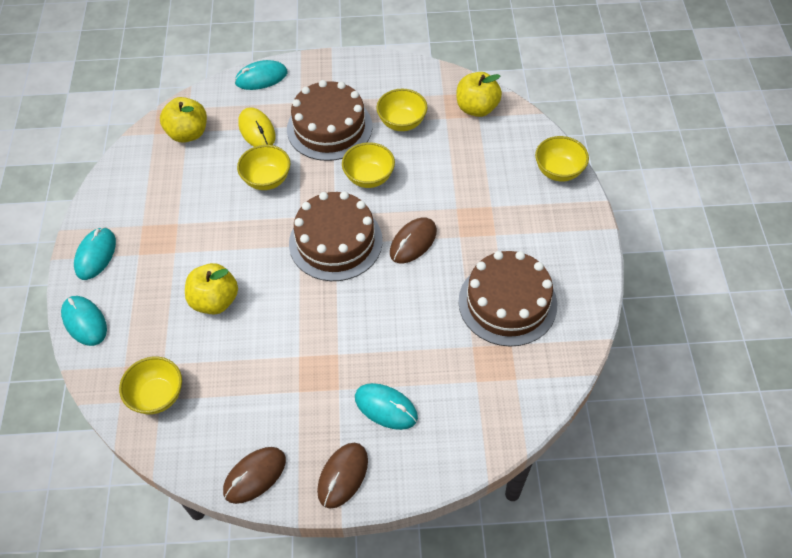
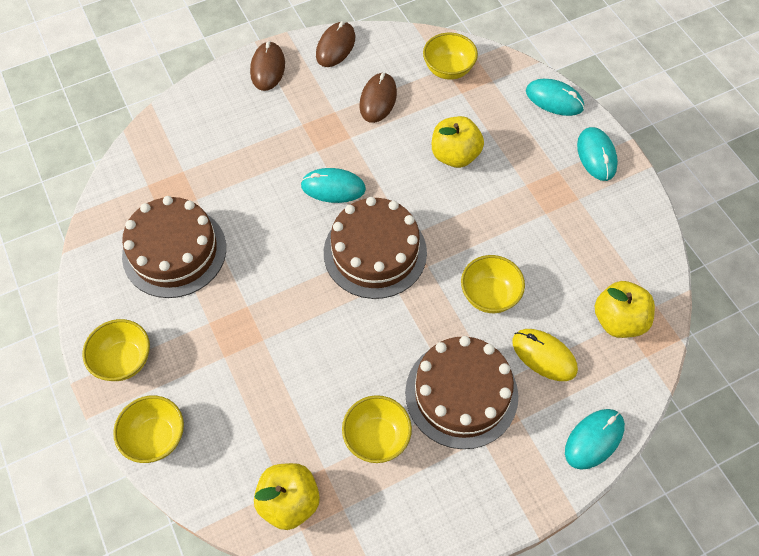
camera: 155 degrees right, 5 degrees up
yellow bowl [342,142,395,188] -> yellow bowl moved to [83,319,150,381]
turquoise mouse [355,383,418,430] -> turquoise mouse moved to [301,168,366,203]
brown mouse [390,218,437,263] -> brown mouse moved to [359,72,397,123]

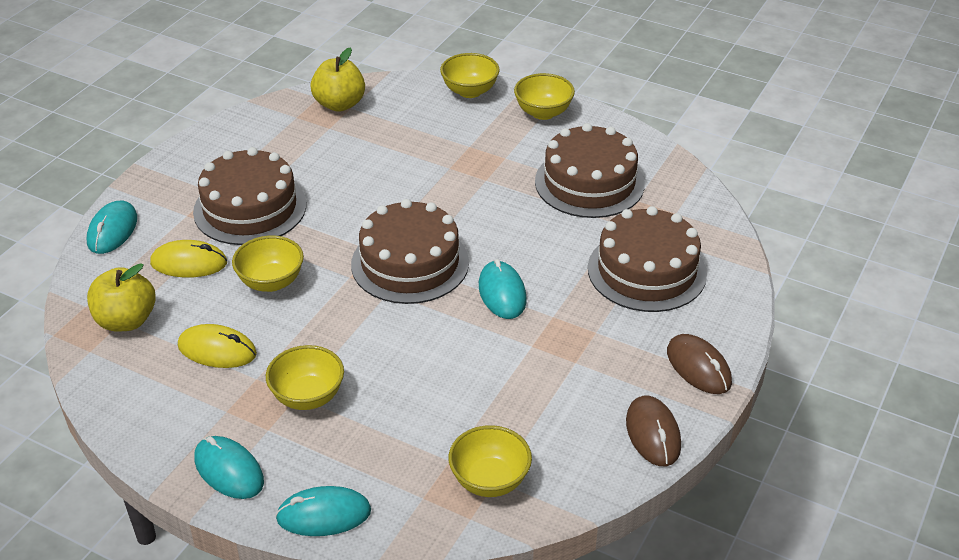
camera: 145 degrees right, 20 degrees down
turquoise mouse [301,168,366,203] -> turquoise mouse turned 75 degrees counterclockwise [479,259,527,319]
yellow bowl [342,395,412,463] -> yellow bowl moved to [266,345,344,410]
brown mouse [359,72,397,123] -> none
yellow apple [432,116,484,168] -> none
none -> yellow mouse [178,324,257,368]
none -> brown cake [588,206,707,312]

